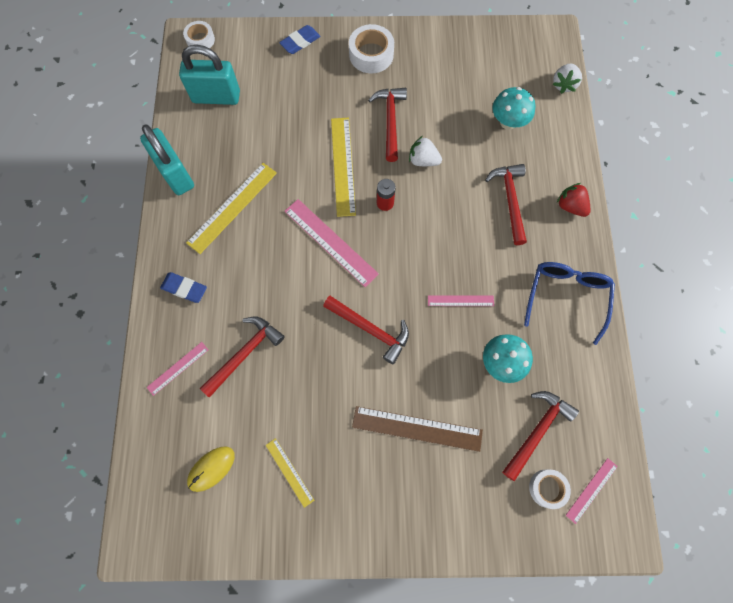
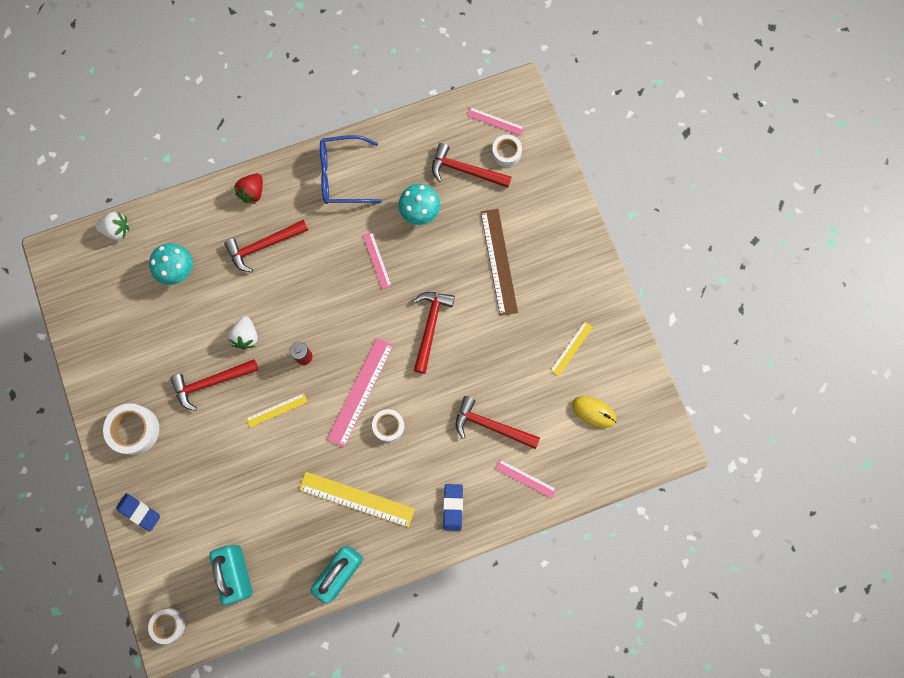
camera: 110 degrees left, 5 degrees up
yellow ruler [331,117,356,217] -> yellow ruler [246,393,308,428], size x0.55
none -> white tape [372,409,404,442]

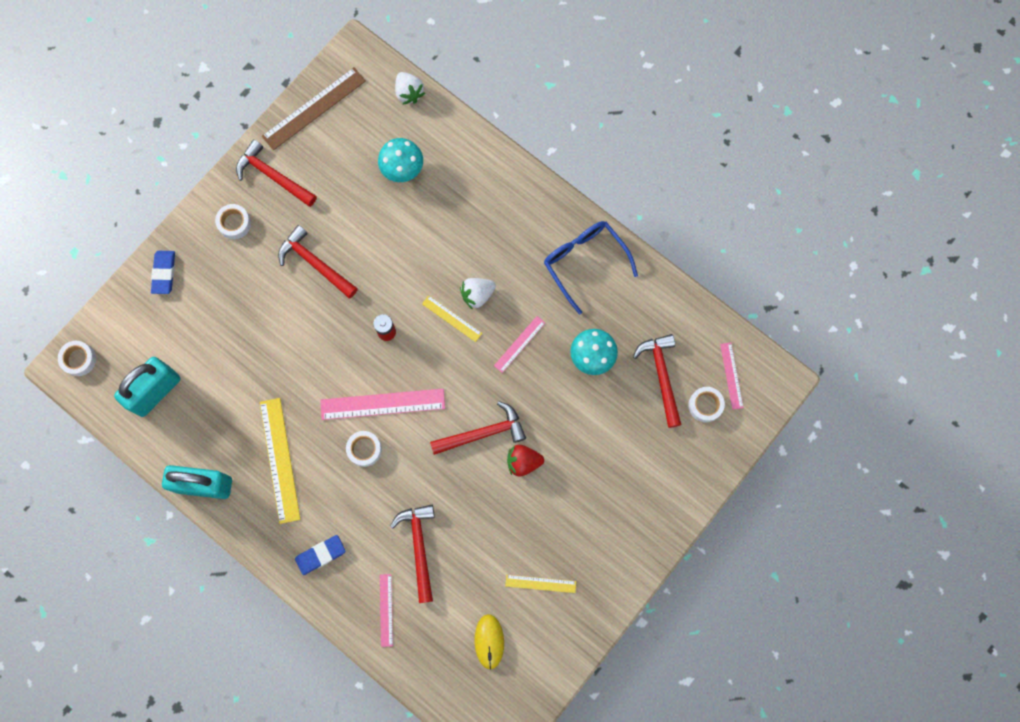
camera: 60 degrees right, 0 degrees up
white tape [103,403,159,455] -> white tape [215,204,251,239], size x0.64
red hammer [224,220,308,273] -> red hammer moved to [236,139,317,207]
white strawberry [228,316,258,350] -> white strawberry moved to [460,278,496,310]
red strawberry [234,173,263,204] -> red strawberry moved to [507,445,544,476]
yellow ruler [246,393,308,428] -> yellow ruler moved to [422,295,482,342]
brown ruler [481,209,518,316] -> brown ruler moved to [262,67,366,150]

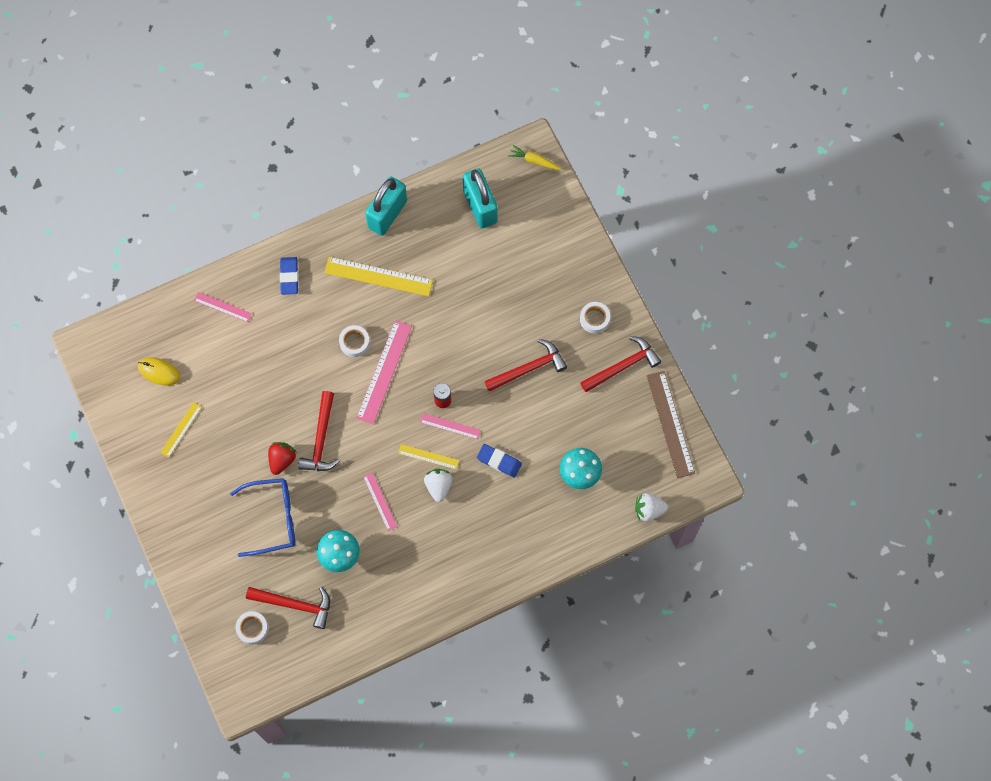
camera: 115 degrees right, 5 degrees down
white tape [58,341,96,376] -> yellow carrot [508,145,562,170]
blue eraser [151,251,175,294] -> blue eraser moved to [477,444,522,478]
red hammer [390,505,435,603] -> none
yellow ruler [422,295,482,342] -> yellow ruler turned 45 degrees clockwise [398,444,459,470]
blue glasses [544,221,638,314] -> blue glasses moved to [230,478,295,557]
pink ruler [720,342,744,410] -> pink ruler moved to [420,413,481,439]

